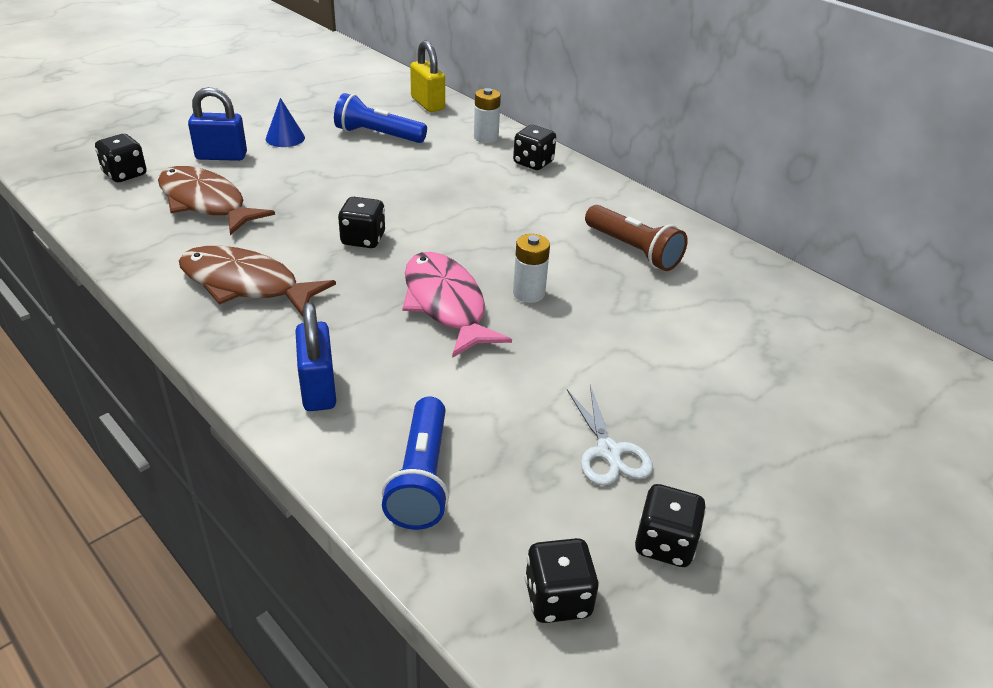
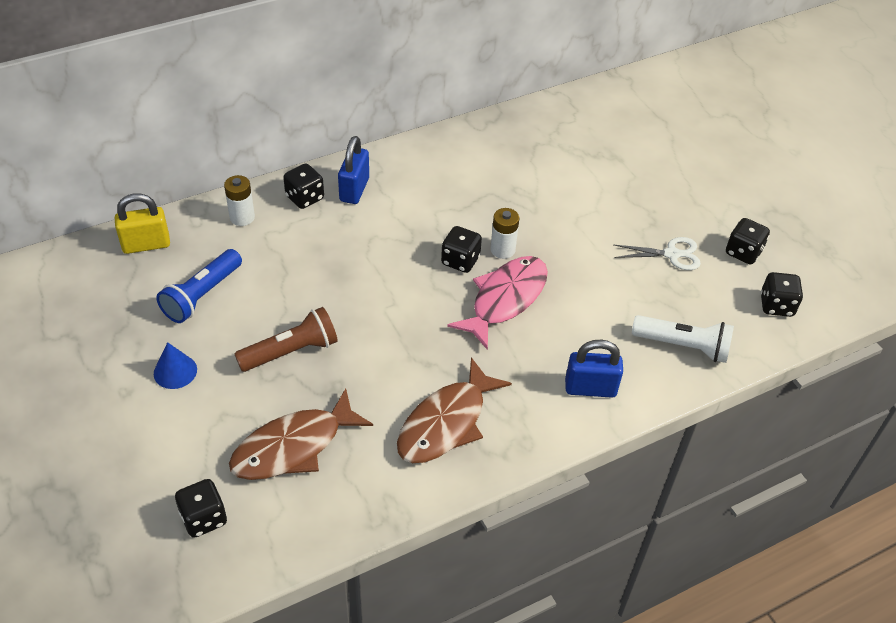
camera: 75 degrees left, 10 degrees up
blue padlock [188,87,247,161] -> blue padlock moved to [338,136,369,204]
black dice [338,197,385,248] -> black dice moved to [441,226,482,273]
blue flashlight [382,396,449,530] -> white flashlight [632,315,734,363]
pink fish [402,252,512,358] -> pink fish turned 135 degrees clockwise [447,256,548,350]
brown flashlight [585,205,688,271] -> brown flashlight moved to [234,307,338,372]

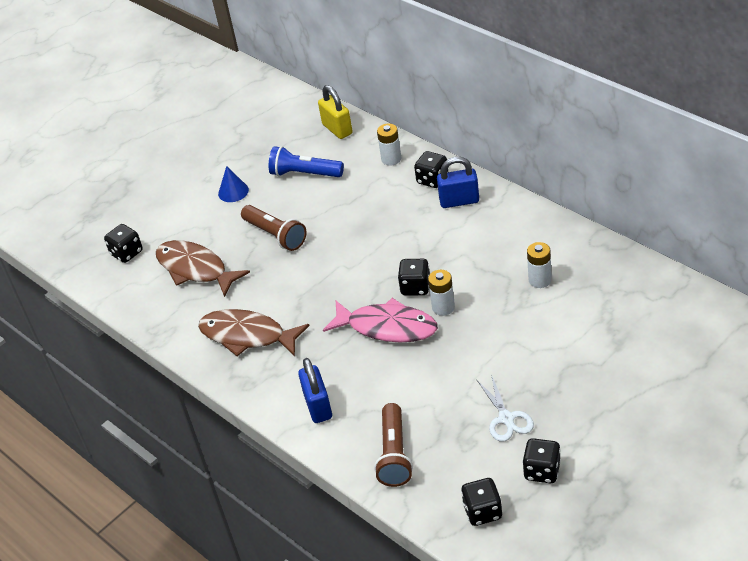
camera: 80 degrees right, 5 degrees down
white flashlight [632,315,734,363] -> brown flashlight [374,403,413,487]
none -> white battery [527,242,552,288]

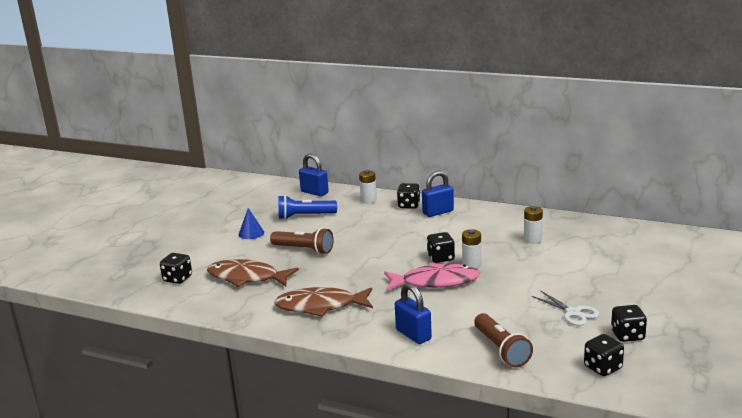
camera: 25 degrees left, 20 degrees down
yellow padlock [318,85,352,139] -> blue padlock [299,153,329,196]

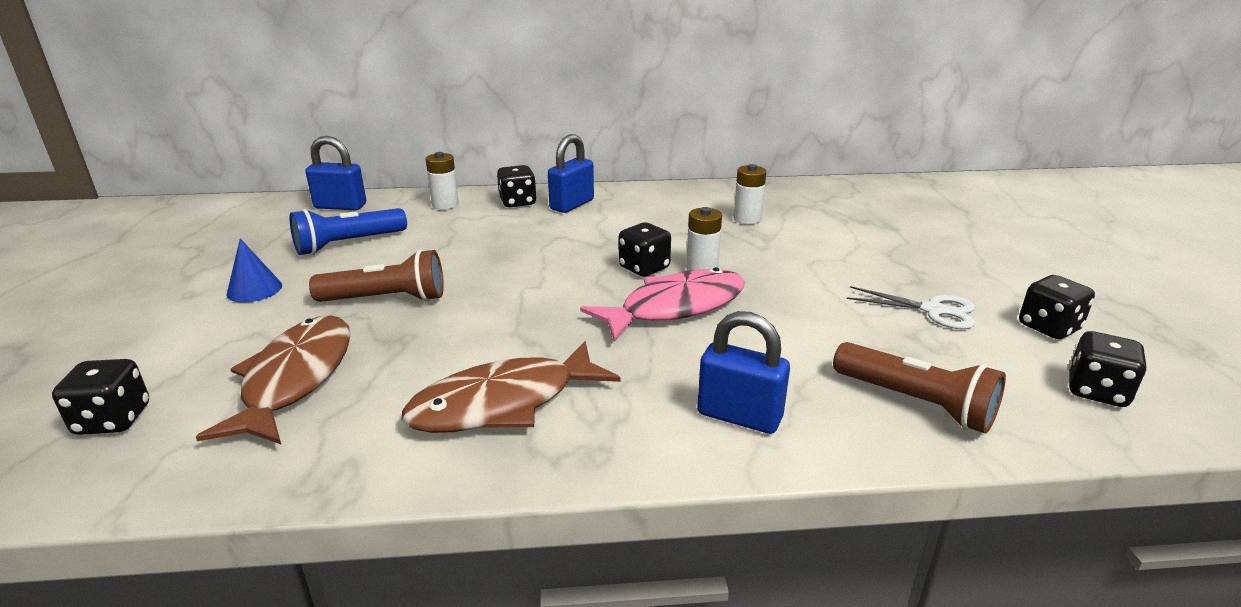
camera: 30 degrees left, 5 degrees up
brown fish [207,259,299,287] -> brown fish turned 105 degrees clockwise [196,315,351,444]

